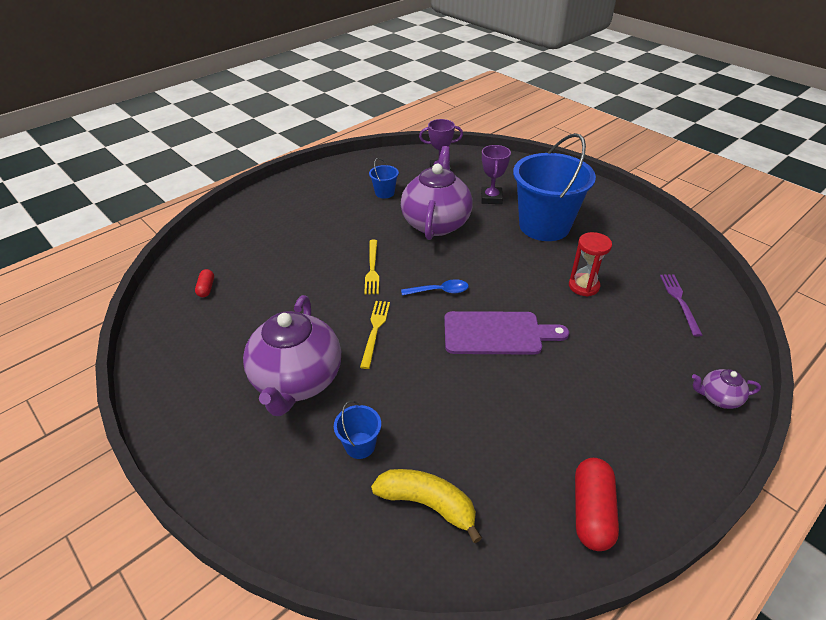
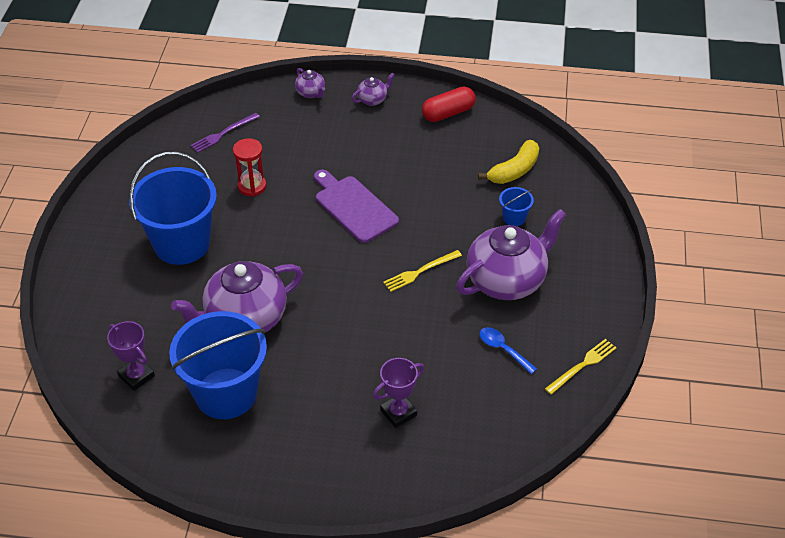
camera: 130 degrees left, 5 degrees up
red capsule [195,269,214,297] -> none
yellow fork [364,240,379,295] -> yellow fork moved to [545,339,616,395]
blue bucket [369,158,399,199] -> blue bucket [169,311,267,419], size x2.41
yellow banana [371,469,482,543] -> yellow banana turned 120 degrees counterclockwise [478,140,539,184]
blue spoon [401,279,469,295] -> blue spoon moved to [480,327,537,374]
purple trophy [481,145,511,204] -> purple trophy moved to [373,358,424,428]
none -> purple teapot [352,73,395,106]

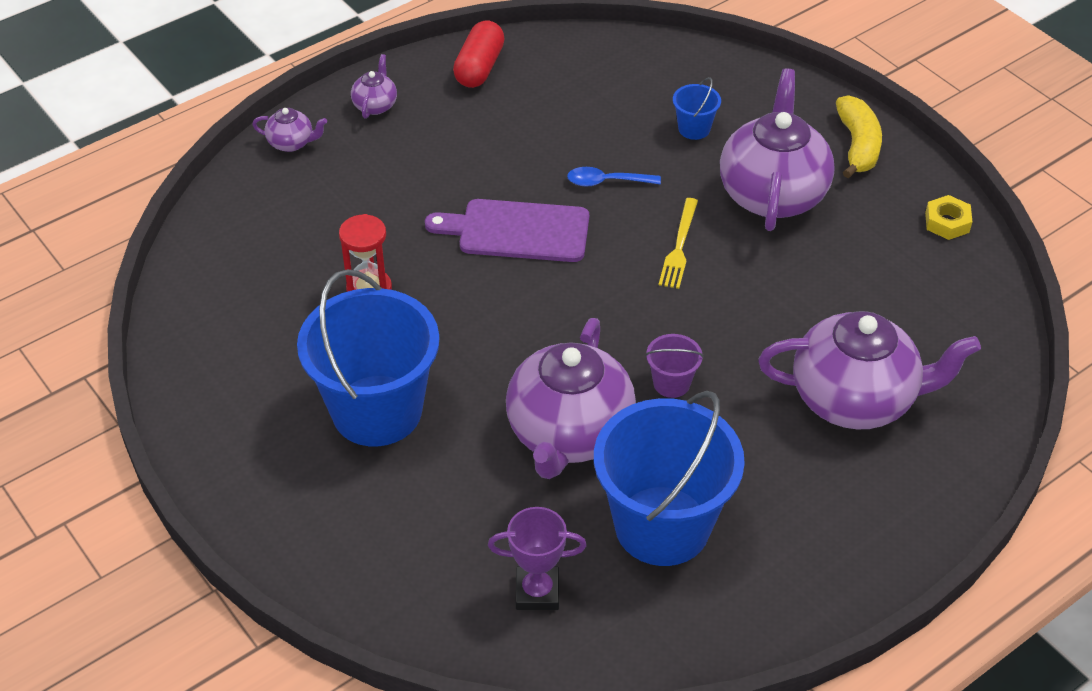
camera: 45 degrees left, 0 degrees up
purple fork [190,113,260,153] -> none
purple trophy [373,358,424,428] -> purple teapot [758,311,981,430]
yellow banana [478,140,539,184] -> yellow banana moved to [836,95,882,178]
blue spoon [480,327,537,374] -> blue spoon moved to [567,167,661,187]
yellow fork [545,339,616,395] -> yellow nut [925,195,973,240]
none -> purple bucket [645,334,704,398]

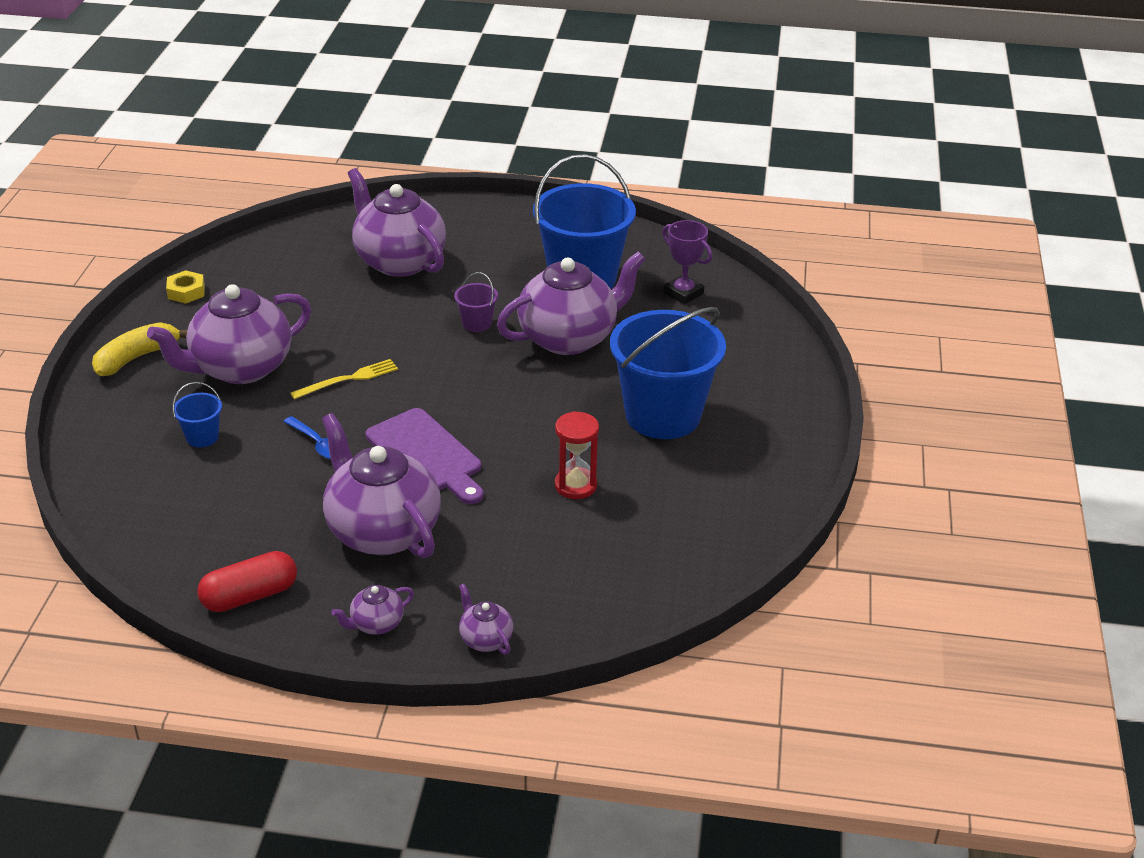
camera: 135 degrees left, 10 degrees down
none -> purple teapot [322,413,441,558]

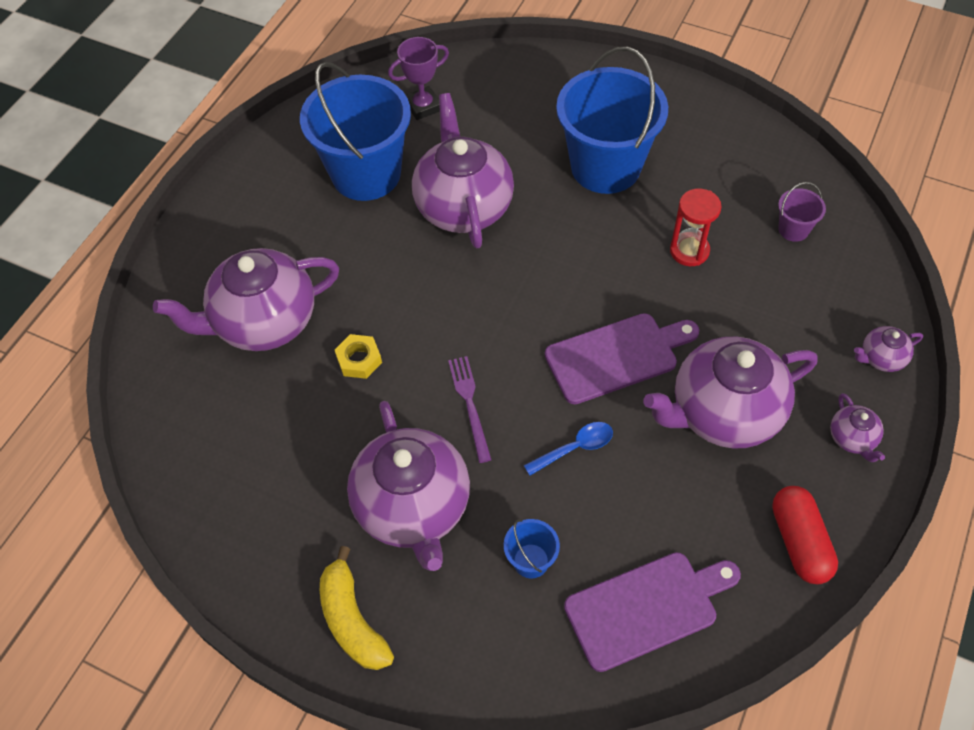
camera: 70 degrees left, 20 degrees up
yellow nut [166,270,205,304] -> yellow nut moved to [335,334,382,379]
yellow fork [290,359,398,399] -> purple fork [448,356,491,463]
purple bucket [454,272,498,332] -> purple bucket moved to [778,182,826,242]
none -> purple cutting board [564,552,741,672]

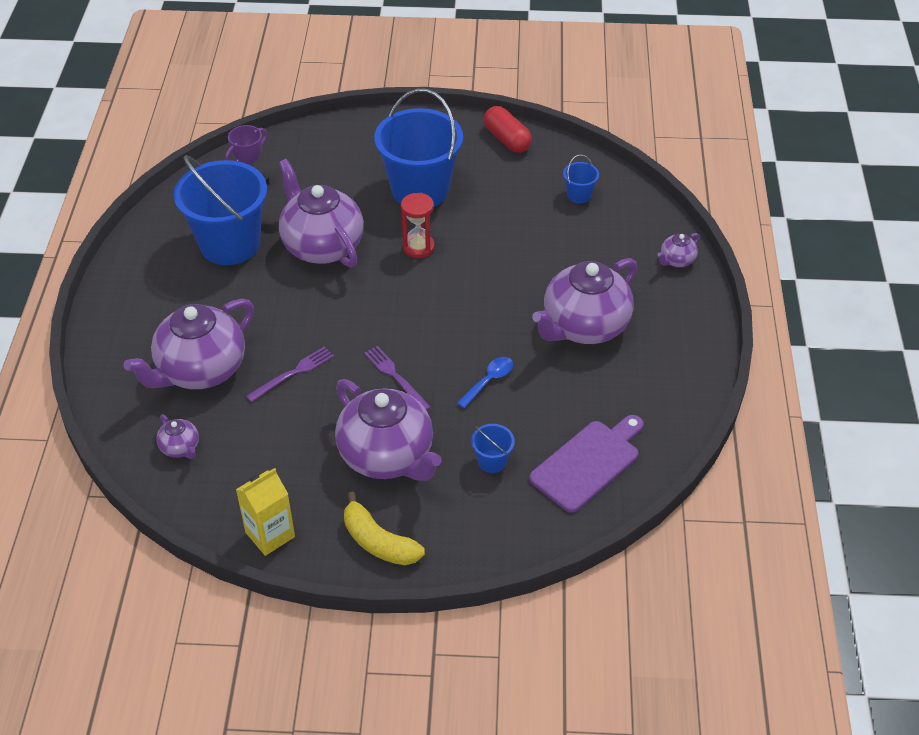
camera: 25 degrees left, 10 degrees down
yellow nut [335,334,382,379] -> purple fork [246,346,334,402]
purple cutting board [545,313,699,404] -> none
red hourglass [670,189,722,266] -> red hourglass moved to [401,193,435,258]
red capsule [772,486,838,584] -> red capsule moved to [484,106,532,153]
purple bucket [778,182,826,242] -> blue bucket [563,154,599,203]
purple teapot [830,393,885,462] -> purple teapot moved to [156,414,199,459]
none -> yellow carton [236,468,295,556]

